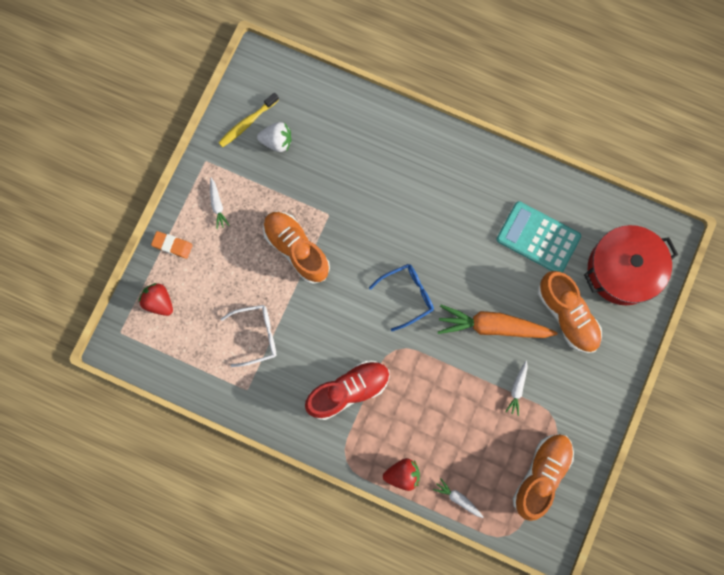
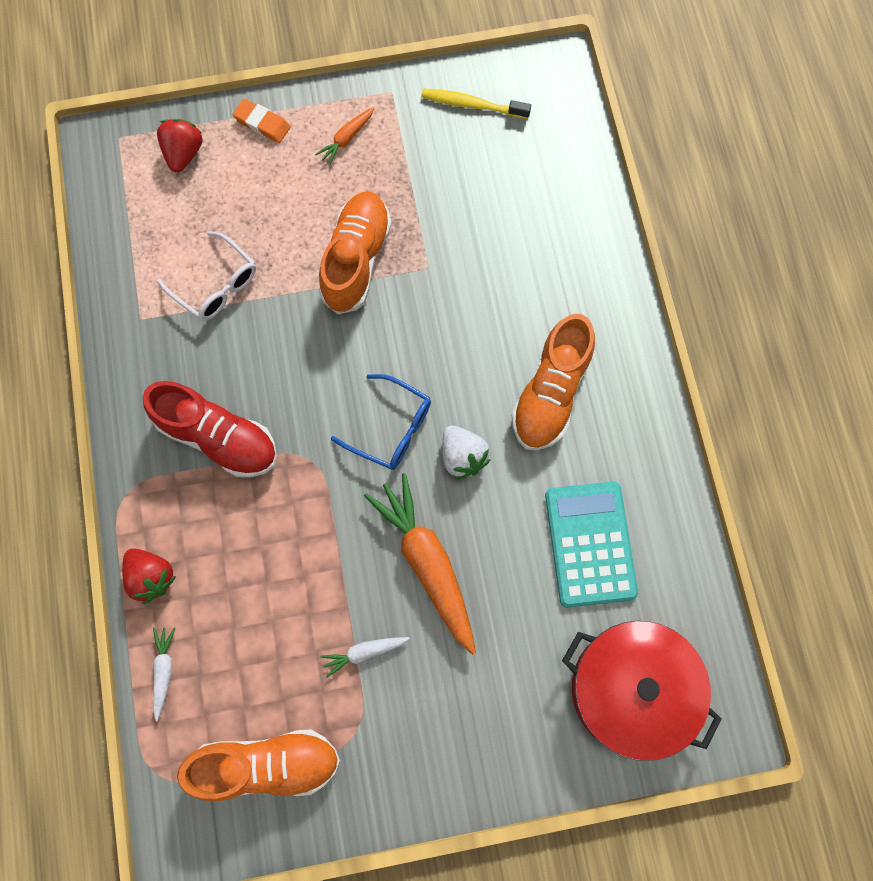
camera: 55 degrees right, 5 degrees down
orange eraser [151,231,193,259] -> orange eraser turned 45 degrees counterclockwise [232,99,291,143]
white carrot [210,178,230,229] -> orange carrot [315,107,374,166]
white strawberry [257,122,291,152] -> white strawberry moved to [443,426,490,479]
orange shoe [538,271,602,353] -> orange shoe moved to [512,314,595,450]

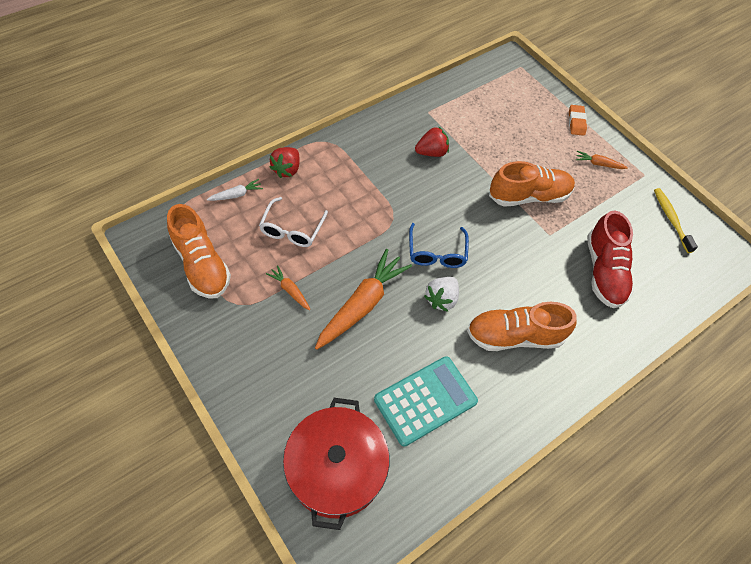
camera: 60 degrees right, 15 degrees down
red shoe [143,381,277,477] -> red shoe moved to [587,211,634,308]
red strawberry [157,119,203,172] -> red strawberry moved to [415,126,449,157]
white glasses [157,231,256,321] -> white glasses moved to [259,197,328,247]
white carrot [320,637,410,678] -> orange carrot [266,265,311,310]

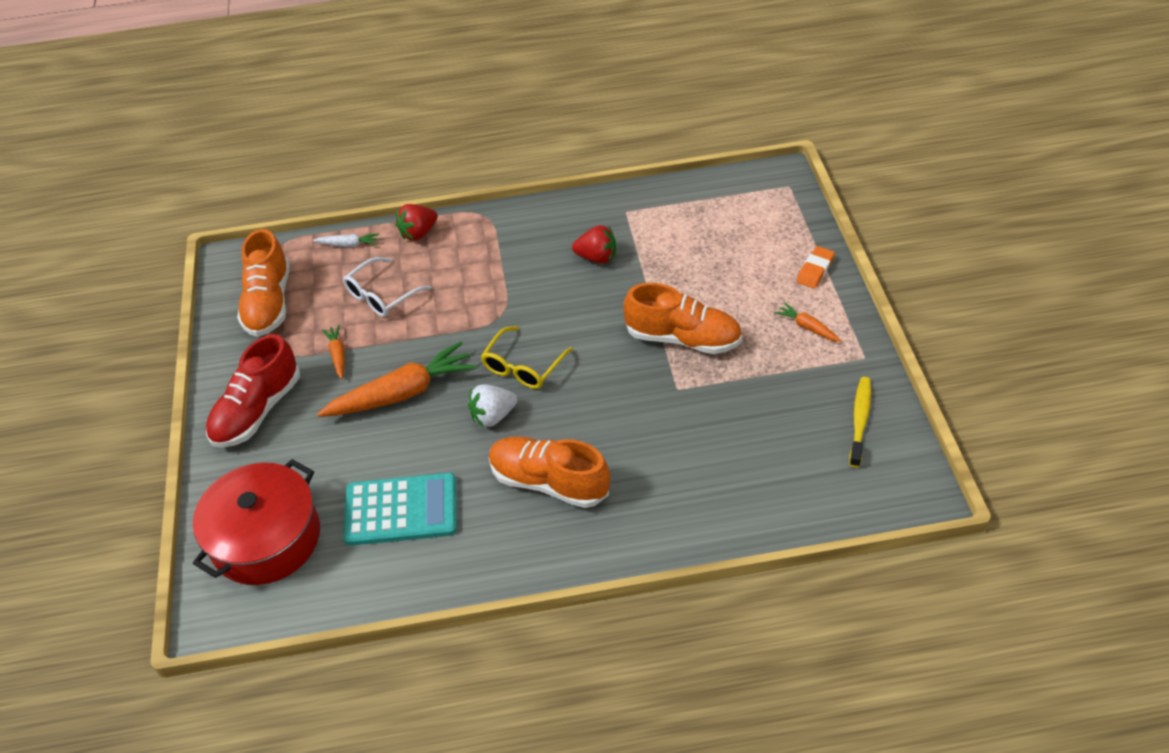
camera: 35 degrees right, 10 degrees down
blue glasses [409,223,469,268] -> yellow glasses [481,326,573,389]
red shoe [587,211,634,308] -> red shoe moved to [206,334,300,448]

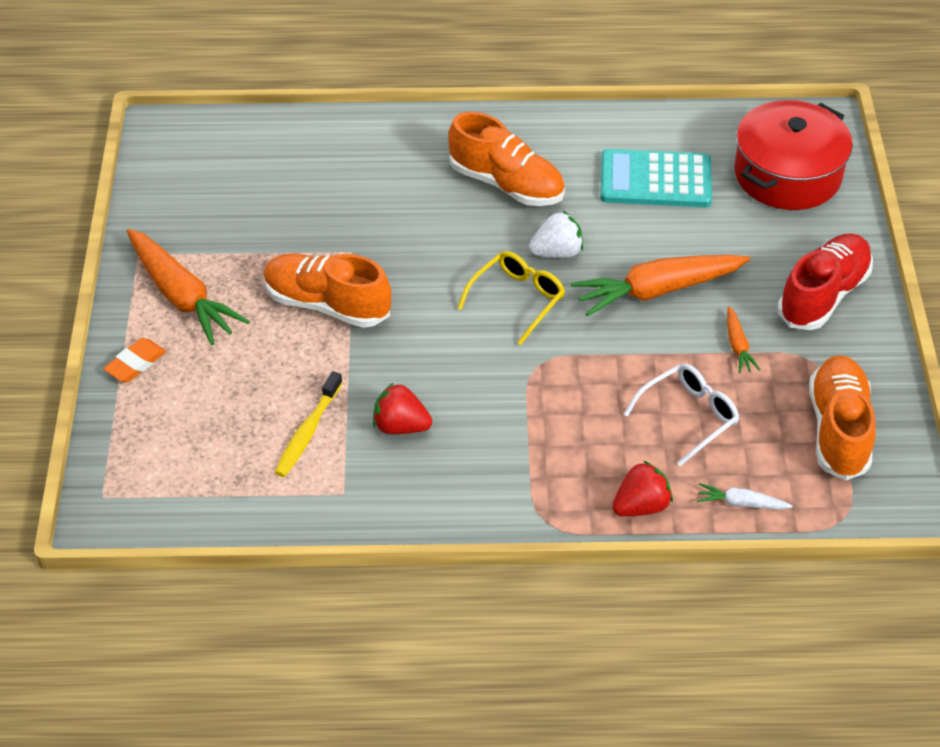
camera: 175 degrees left, 0 degrees up
orange carrot [775,302,841,342] -> orange carrot [127,229,250,345], size x2.16
yellow toothbrush [849,377,871,468] -> yellow toothbrush moved to [274,371,343,477]

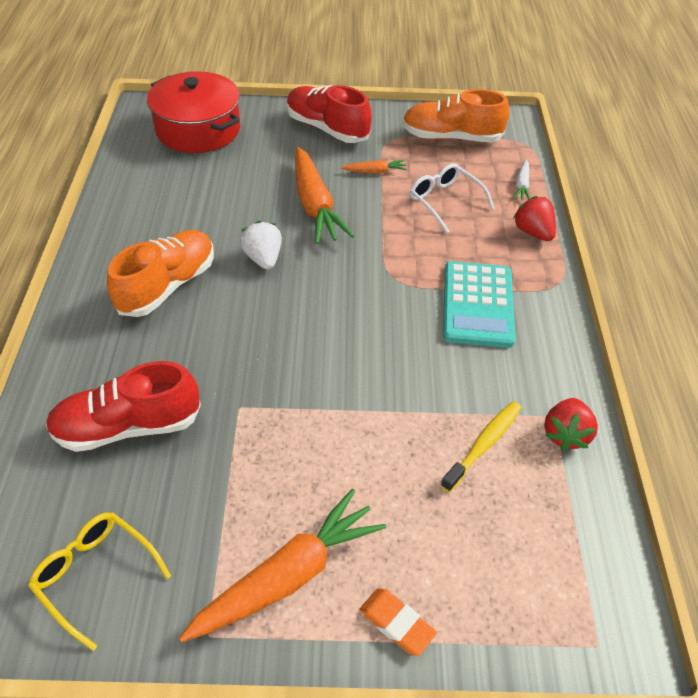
camera: 90 degrees left, 0 degrees up
orange shoe [263,253,392,328] -> none
yellow toothbrush [274,371,343,477] -> yellow toothbrush turned 75 degrees counterclockwise [441,401,521,492]
red strawberry [373,382,432,434] -> red strawberry moved to [544,398,598,451]
yellow glasses [457,251,565,345] -> yellow glasses moved to [28,512,171,651]
turquoise calculator [600,149,712,207] -> turquoise calculator moved to [443,261,515,348]
none -> red shoe [46,361,201,452]

